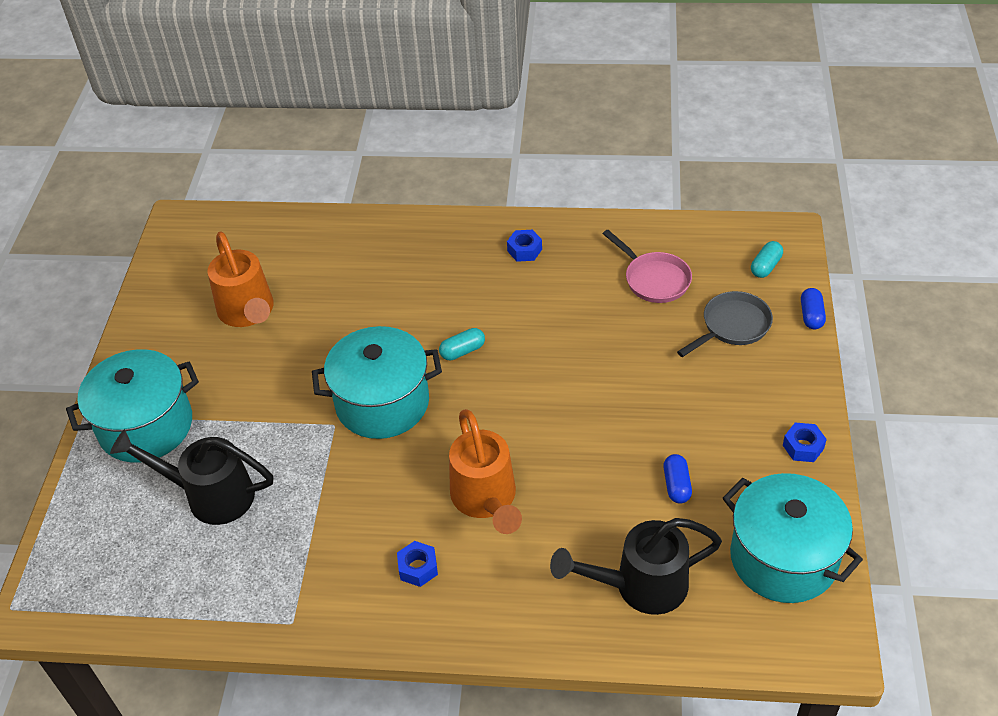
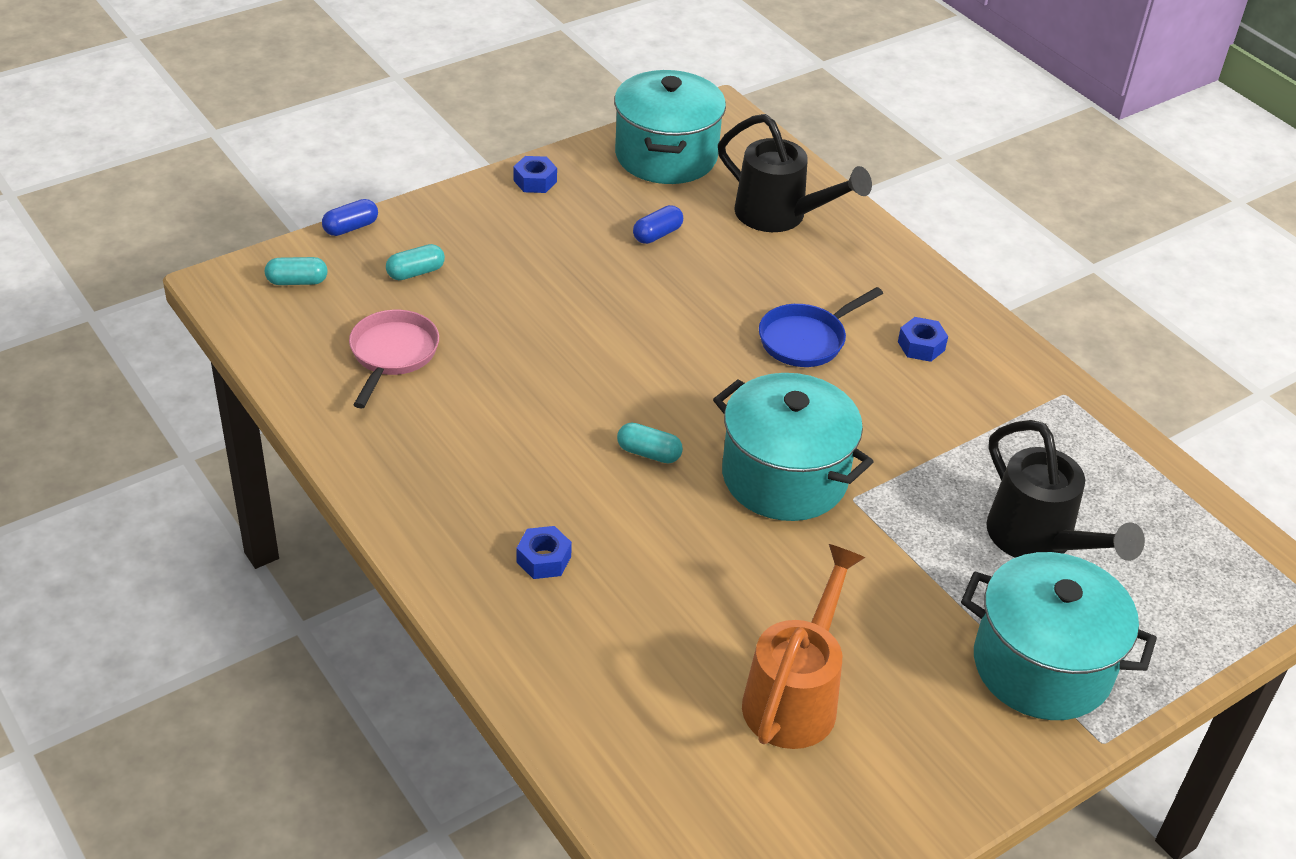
camera: 135 degrees left, 5 degrees down
orange watering can [449,409,522,534] -> blue pan [759,287,883,367]
blue nut [507,230,542,262] -> blue nut moved to [516,526,572,579]
grey pan [677,291,773,357] -> turquoise capsule [386,244,445,280]

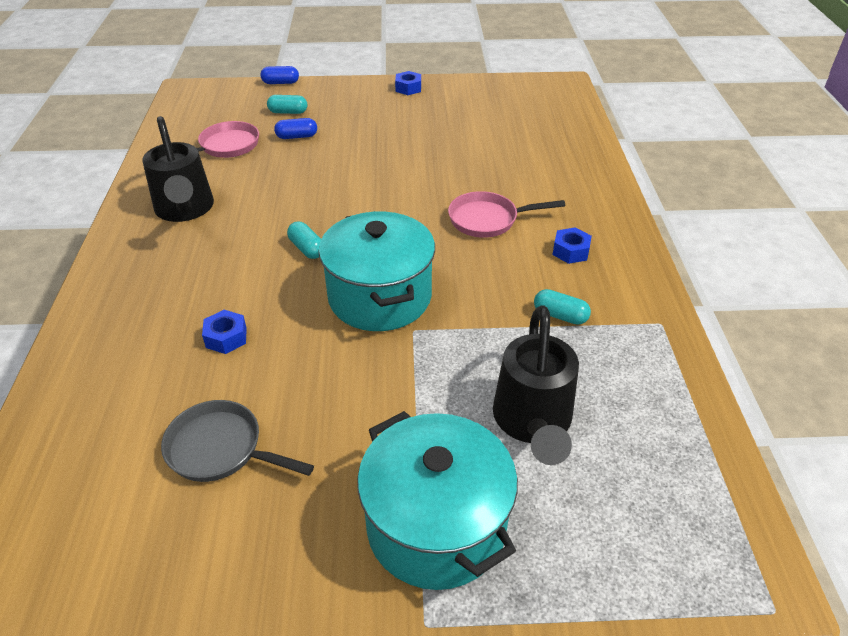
camera: 35 degrees right, 0 degrees up
turquoise capsule [265,257,328,285] -> turquoise capsule moved to [534,289,591,325]
blue nut [516,526,572,579] -> blue nut moved to [202,310,247,354]
turquoise pot [614,70,726,184] -> none
blue capsule [633,205,683,244] -> blue capsule moved to [274,118,317,139]
black watering can [718,114,872,232] -> black watering can moved to [142,116,214,222]
orange watering can [742,544,865,749] -> grey pan [161,400,314,482]
blue pan [759,287,883,367] -> pink pan [448,191,565,238]

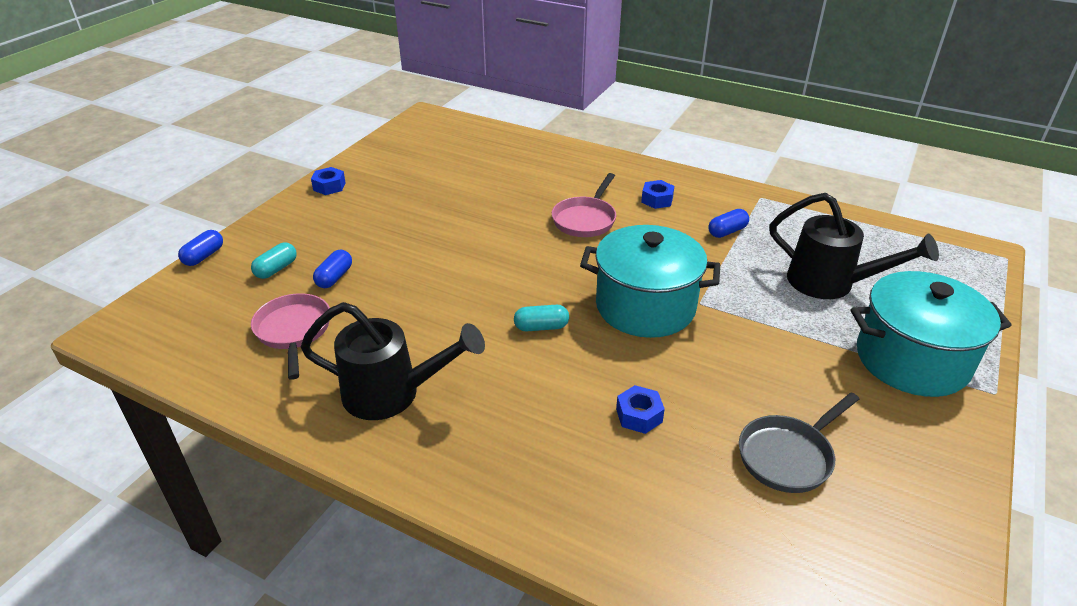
camera: 60 degrees left, 5 degrees down
turquoise capsule [534,289,591,325] -> blue capsule [709,209,749,238]

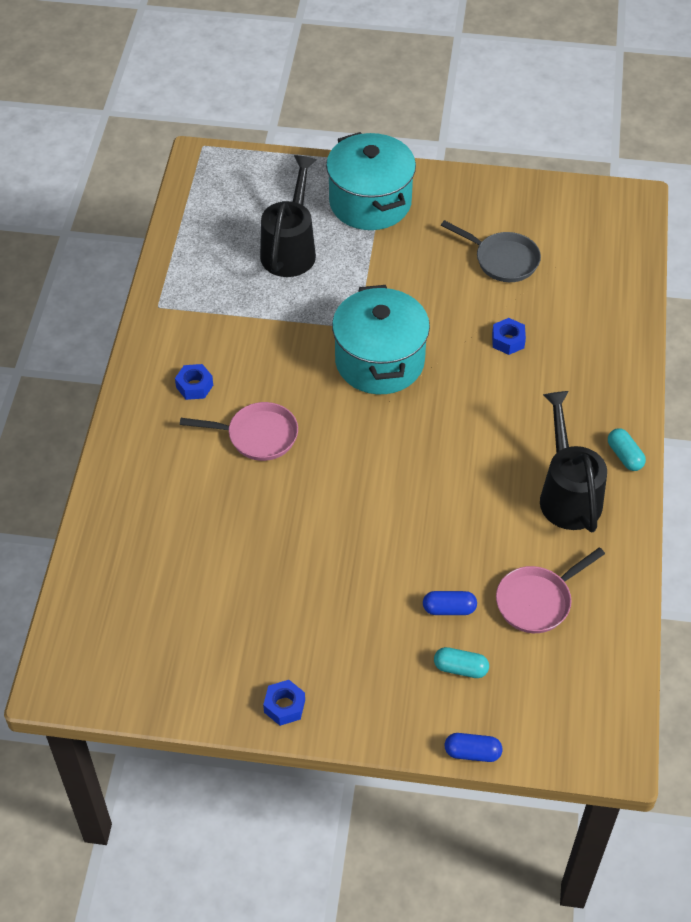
camera: 110 degrees left, 15 degrees up
turquoise capsule [514,305,569,331] -> turquoise capsule moved to [608,428,646,471]
blue capsule [709,209,749,238] -> none

